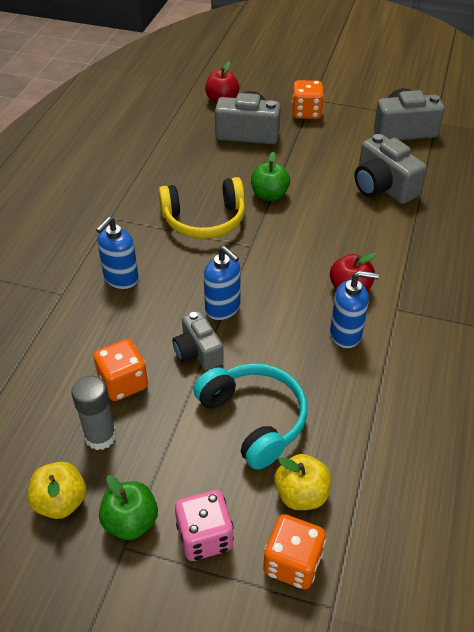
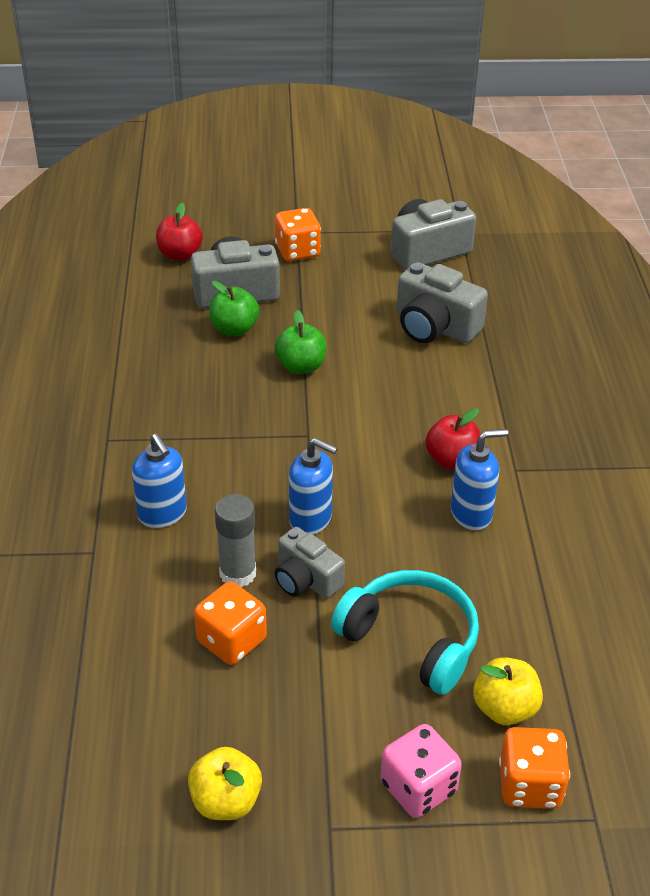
camera: 20 degrees left, 5 degrees down
grey glue stick [71,375,116,450] -> grey glue stick moved to [215,494,256,587]
blue soap dispenser [96,217,139,289] -> blue soap dispenser turned 45 degrees counterclockwise [132,434,187,528]
green apple [99,475,158,540] -> green apple moved to [209,281,259,336]
yellow headphones [158,177,245,239] -> none

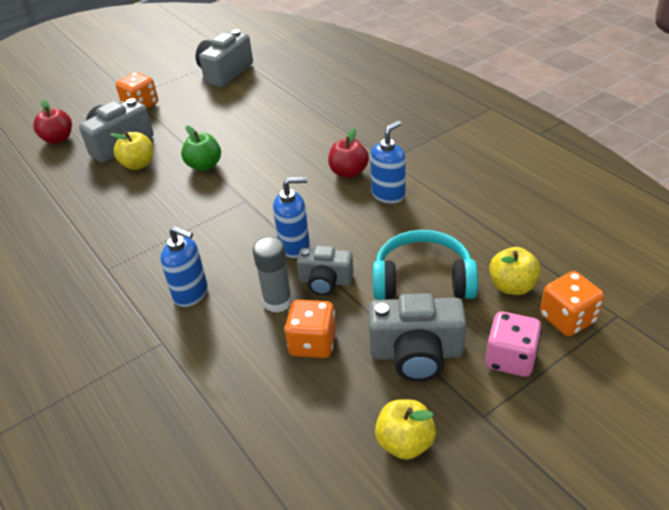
camera: 30 degrees left, 0 degrees up
green apple [209,281,259,336] -> yellow apple [110,132,153,170]
grey camera [397,262,488,343] -> grey camera moved to [369,293,466,382]

